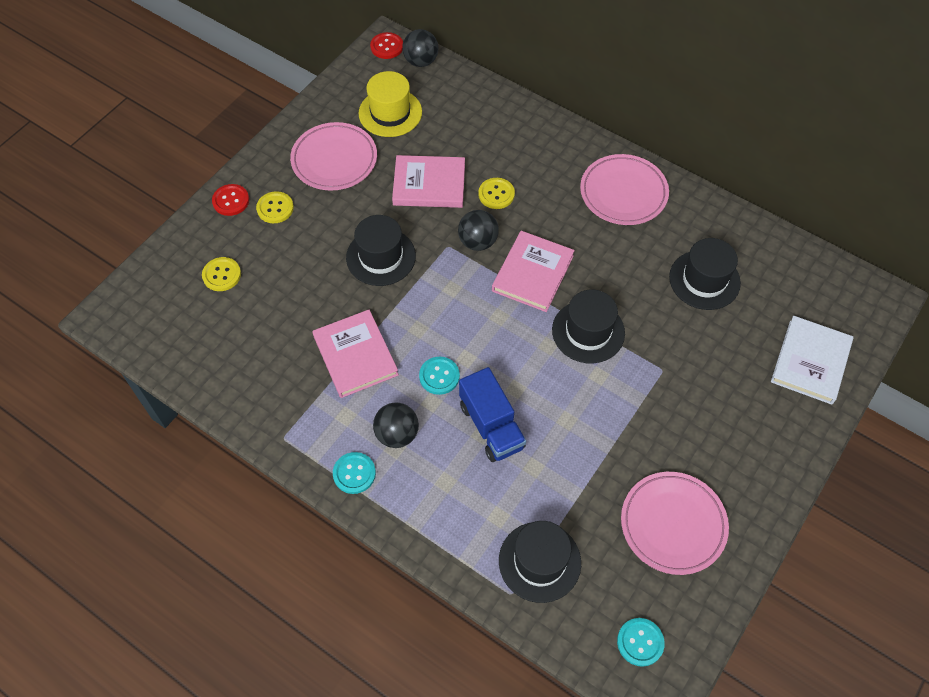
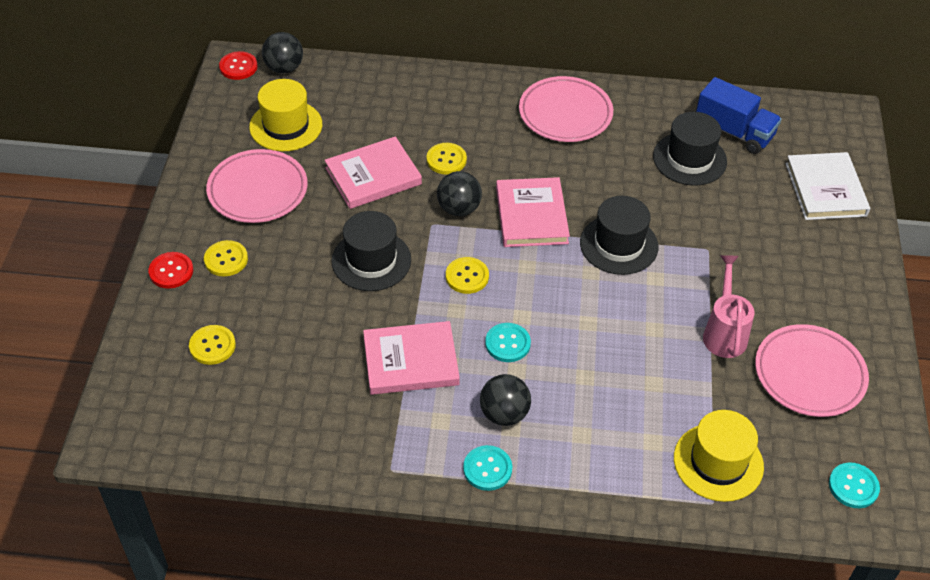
camera: 30 degrees left, 10 degrees down
pink book [312,310,399,398] -> pink book turned 45 degrees counterclockwise [363,321,460,395]
blue truck [459,367,526,462] -> blue truck moved to [696,77,782,154]
black hat [499,521,581,603] -> yellow hat [674,410,764,502]
none -> yellow button [446,257,489,294]
none -> pink watering can [703,255,754,358]

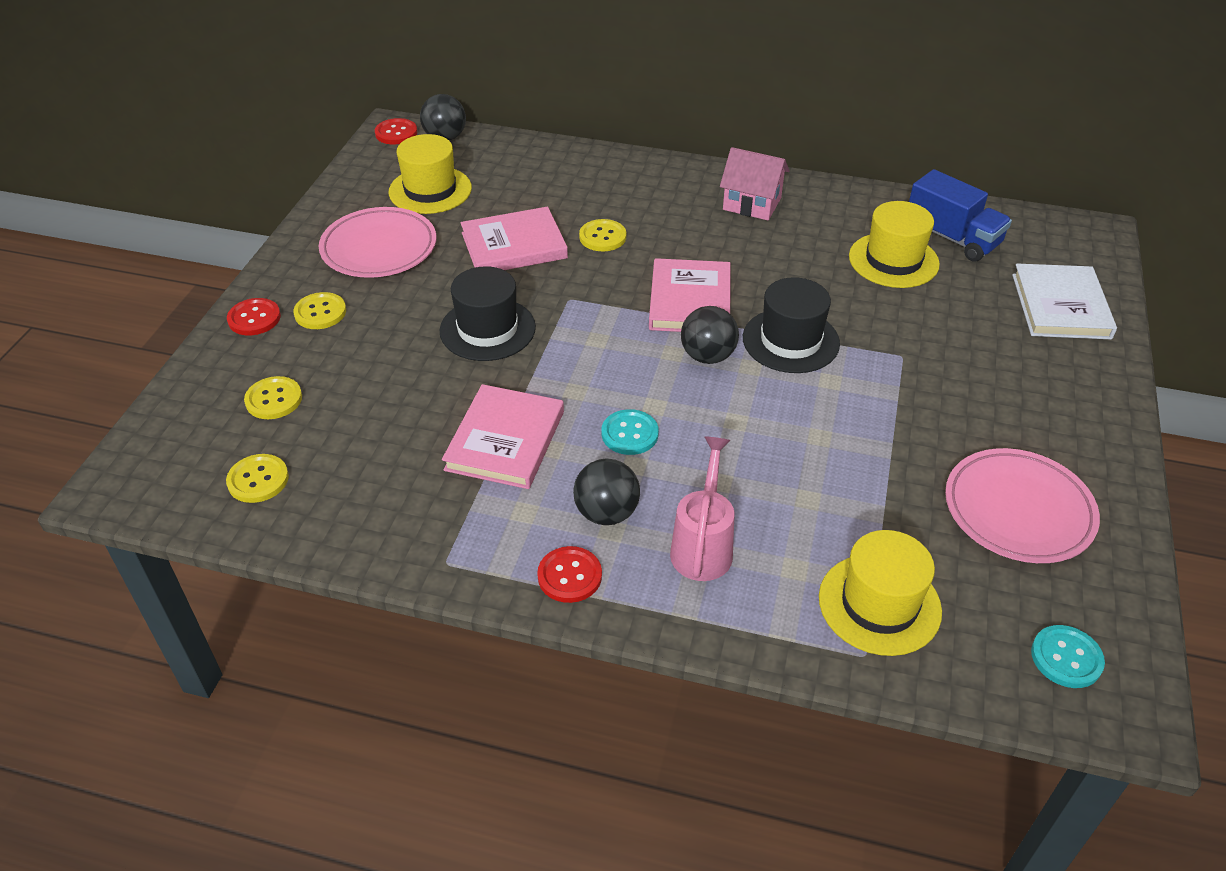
camera: 10 degrees right, 5 degrees down
pink book [363,321,460,395] -> pink book turned 75 degrees counterclockwise [442,384,564,489]
black ball [437,171,482,216] -> black ball moved to [681,306,739,364]
yellow button [446,257,489,294] -> yellow button moved to [226,454,289,503]
turquoise button [463,445,512,491] -> red button [537,546,602,603]
pink plate [519,76,613,142] -> pink house [720,147,790,220]
black hat [653,112,727,186] -> yellow hat [849,201,940,288]
pink watering can [703,255,754,358] -> pink watering can moved to [670,436,734,581]

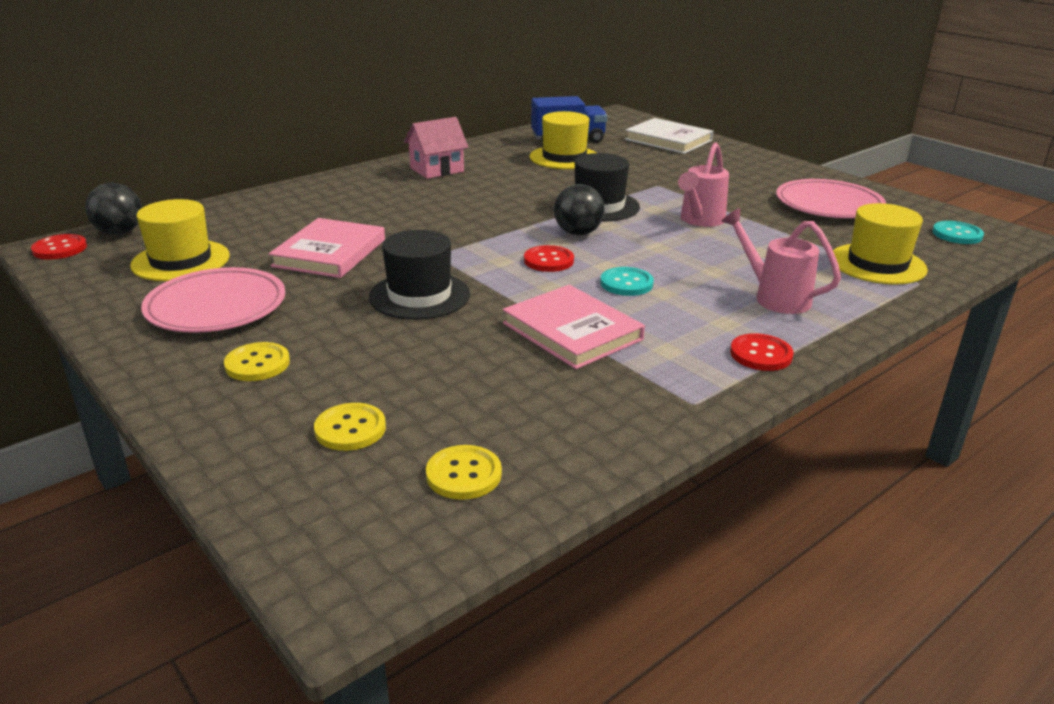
camera: 55 degrees left, 15 degrees down
red button [227,298,281,335] -> red button moved to [524,245,574,272]
black ball [573,458,640,525] -> none
yellow button [579,219,626,251] -> none
pink book [649,258,731,332] -> none
none -> pink watering can [678,142,729,227]

